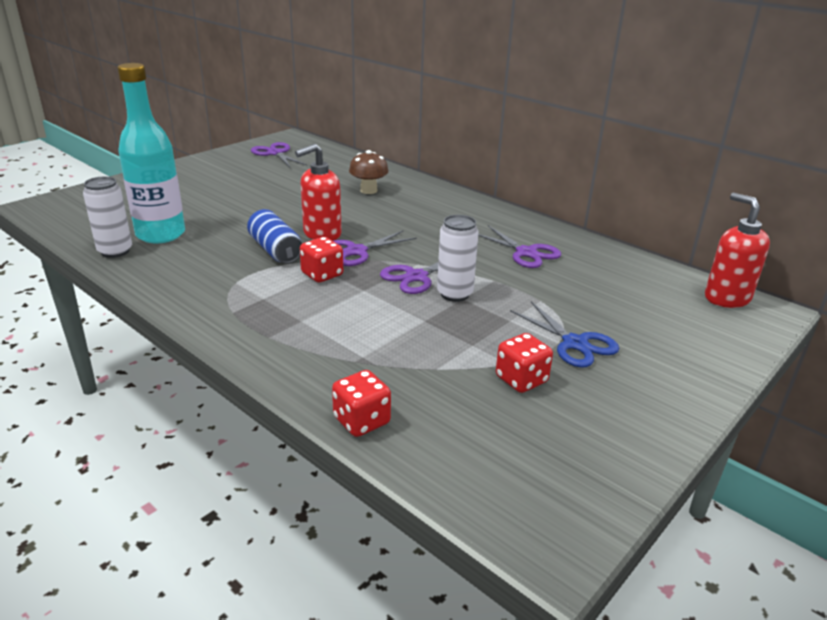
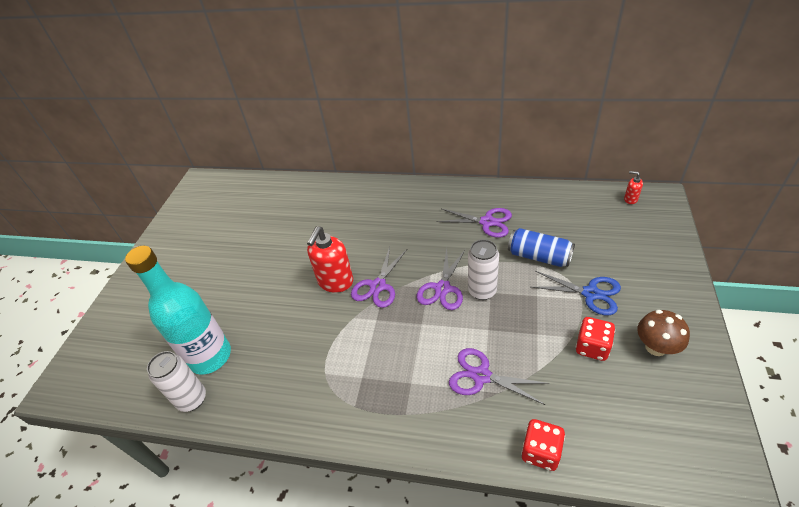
camera: 25 degrees left, 15 degrees up
blue can [247,209,302,264] -> blue can moved to [508,228,575,267]
purple scissors [251,142,307,167] -> purple scissors moved to [449,348,550,405]
red dice [300,237,343,282] -> none
brown mushroom [349,150,388,194] -> brown mushroom moved to [637,310,690,356]
red soap dispenser [705,193,770,308] -> red soap dispenser [624,171,643,204], size x0.46

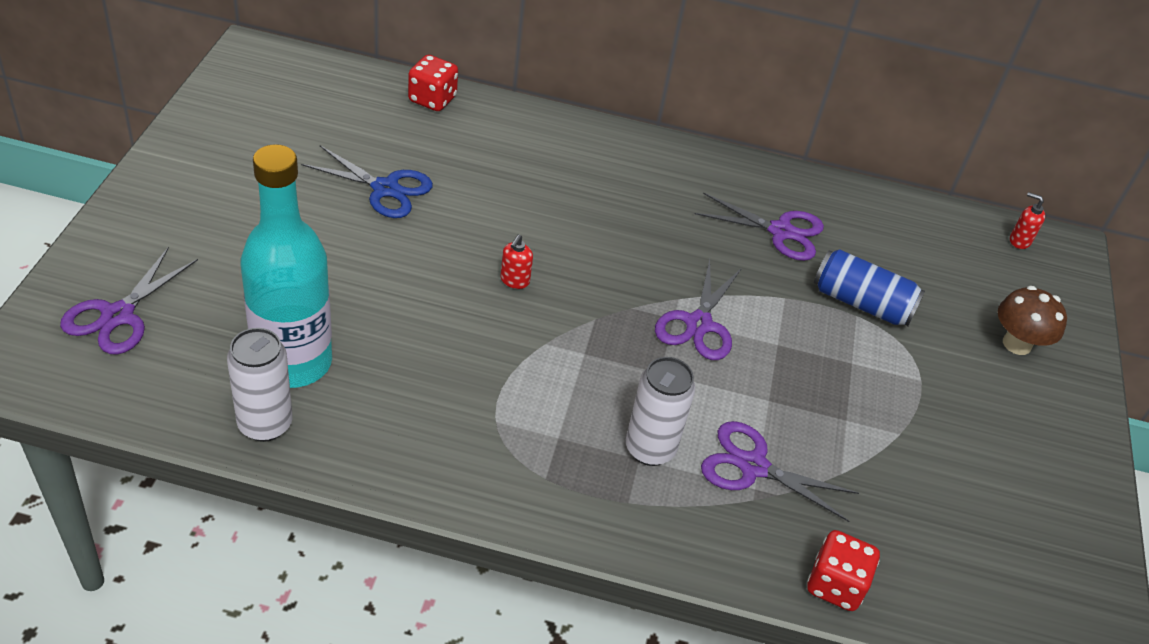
camera: 10 degrees left, 0 degrees up
red soap dispenser [307,226,353,293] -> red soap dispenser [500,235,533,289], size x0.46
purple scissors [351,247,407,308] -> purple scissors moved to [60,247,198,355]
white can [468,239,499,300] -> white can moved to [626,357,695,466]
blue scissors [531,271,621,315] -> blue scissors moved to [301,145,433,218]
red dice [576,317,615,361] -> red dice moved to [408,55,458,111]
brown mushroom [637,310,690,356] -> brown mushroom moved to [998,286,1067,355]

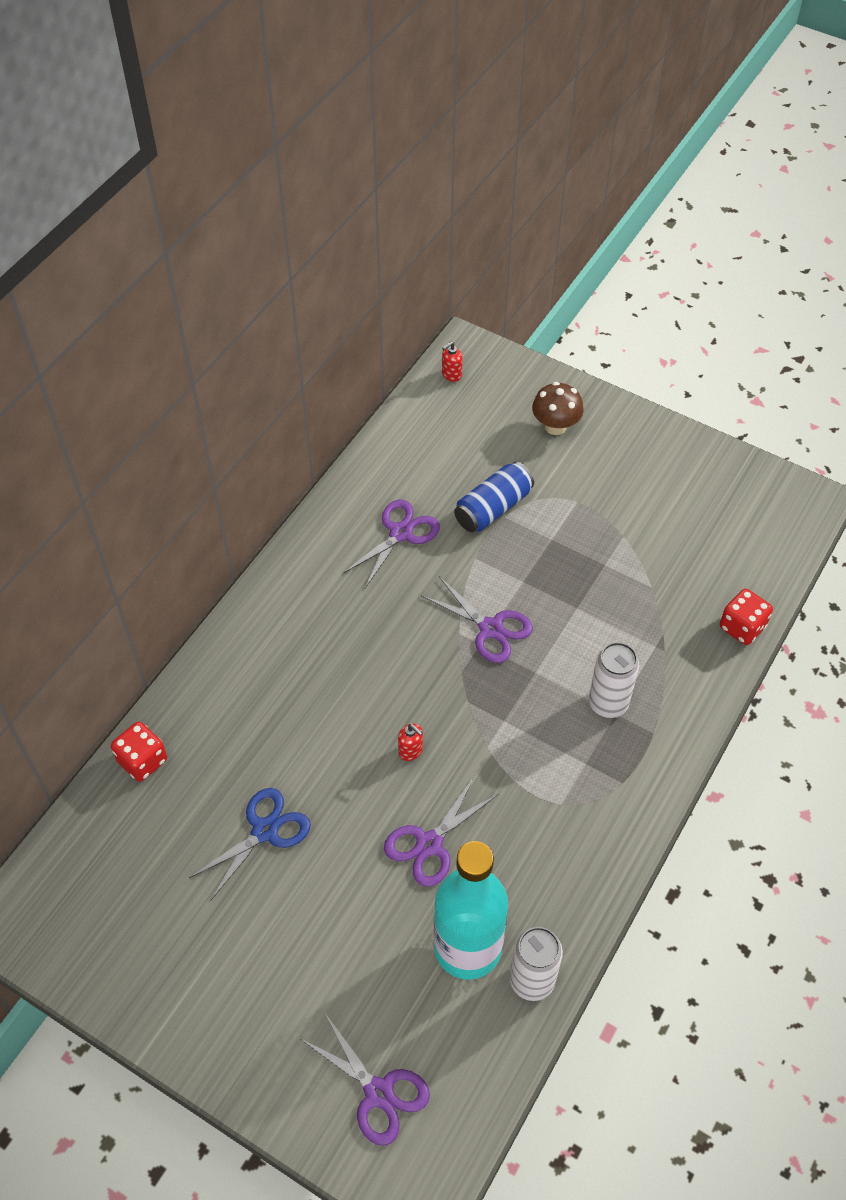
camera: 65 degrees left, 10 degrees up
purple scissors [701,421,859,522] -> purple scissors moved to [384,777,499,887]

